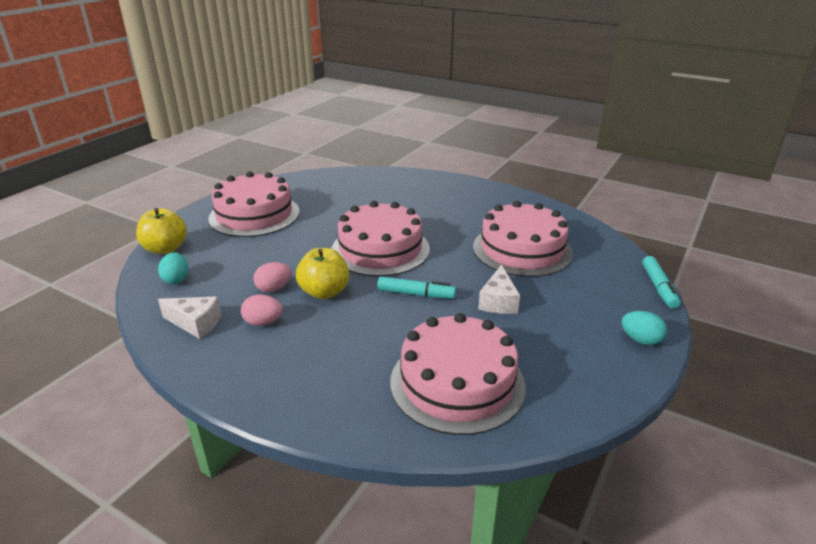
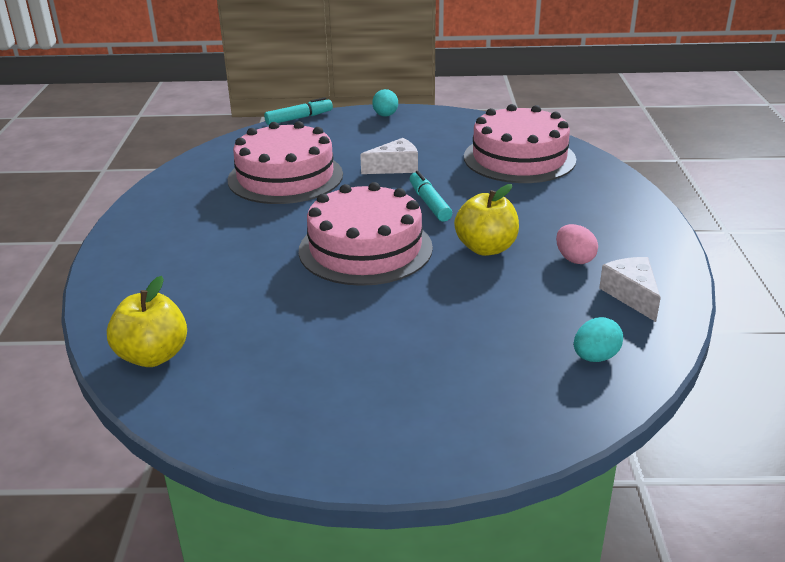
camera: 120 degrees left, 0 degrees up
yellow apple [136,208,187,254] -> yellow apple moved to [107,276,187,367]
pink cake [208,172,300,237] -> none
pink egg [253,262,292,292] -> none

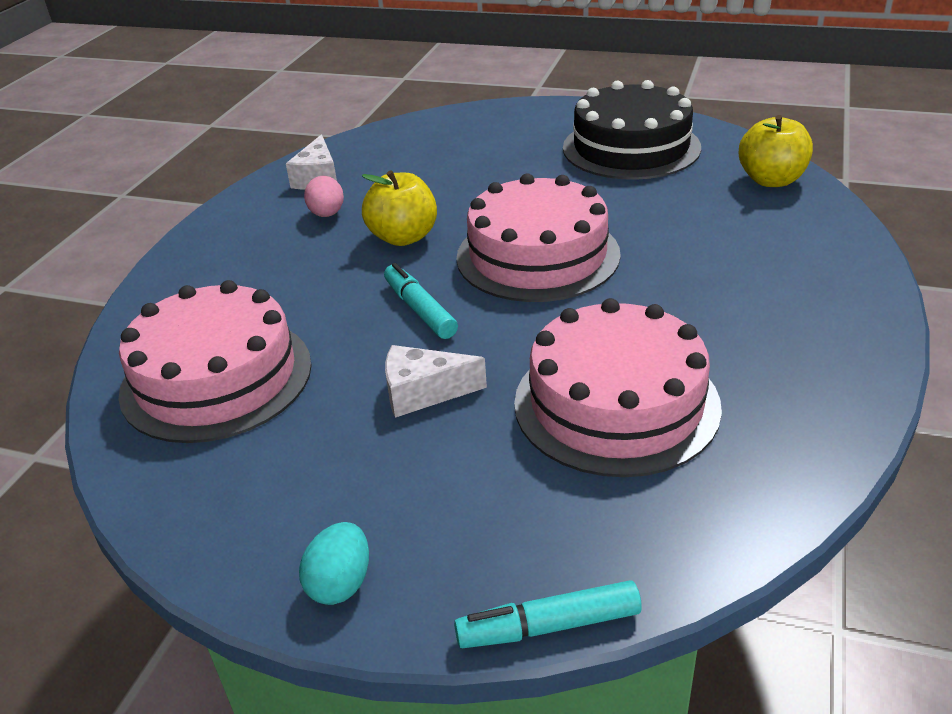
camera: 160 degrees left, 5 degrees up
turquoise marker [410,171,452,222] -> turquoise marker turned 150 degrees clockwise [384,263,458,339]
turquoise egg [574,317,623,362] -> none
none -> black cake [563,80,701,180]

